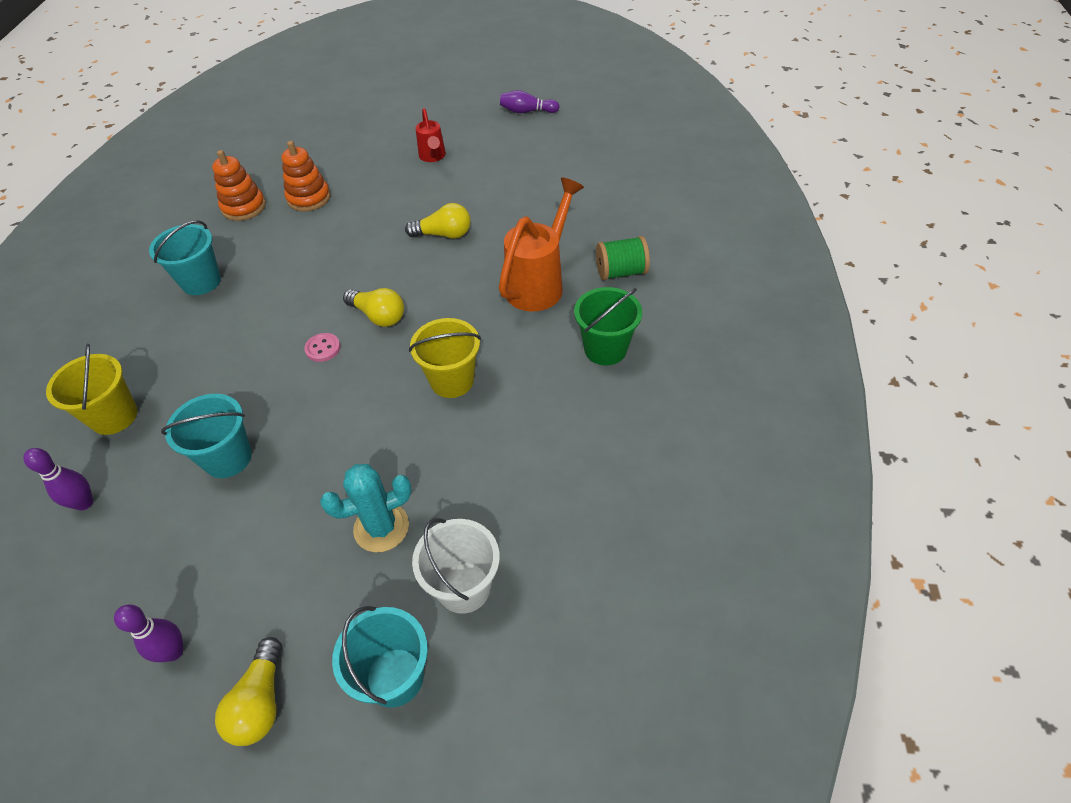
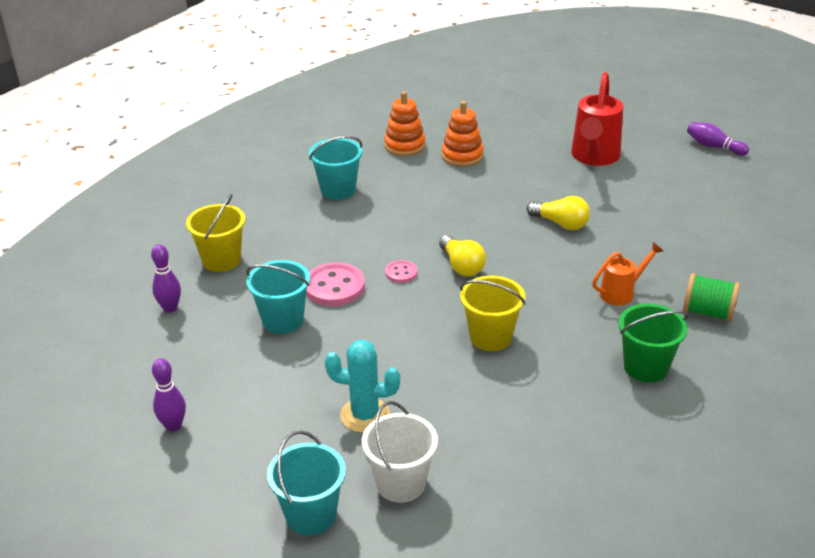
camera: 30 degrees right, 15 degrees down
yellow light bulb [215,637,282,746] -> none
red watering can [416,108,446,162] -> red watering can [571,72,623,166], size x1.78
orange watering can [499,178,584,312] -> orange watering can [592,242,663,306], size x0.56
none -> pink button [306,263,365,306]

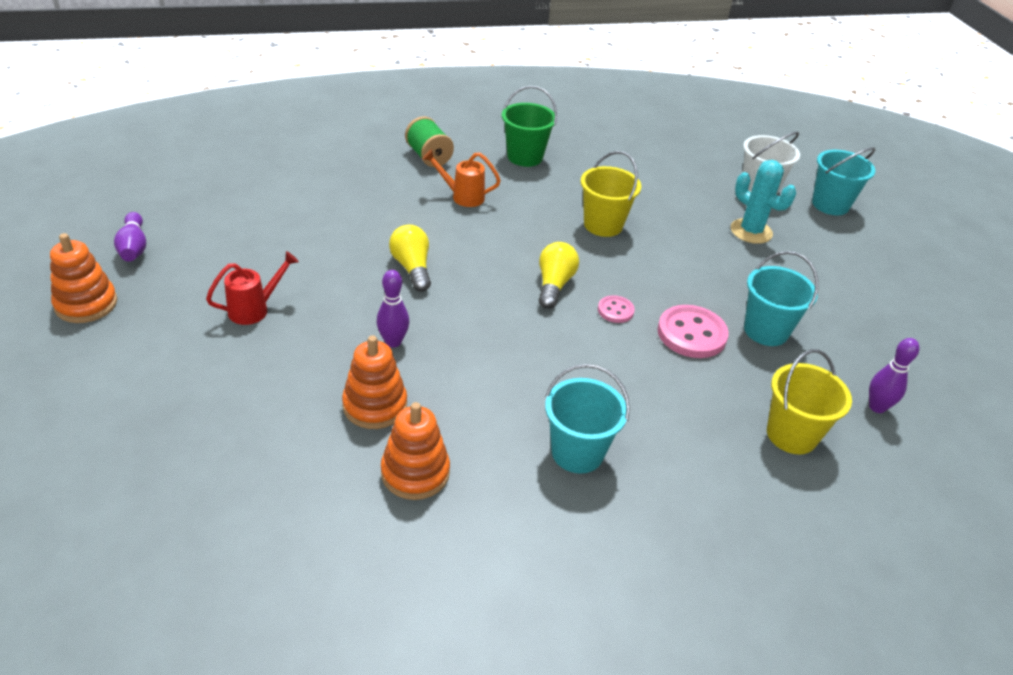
camera: 145 degrees left, 5 degrees up
purple bowling pin [152,358,186,432] -> purple bowling pin moved to [377,270,409,348]
red watering can [571,72,623,166] -> red watering can [206,251,299,325], size x0.56
none -> orange stacking toy [50,233,117,323]

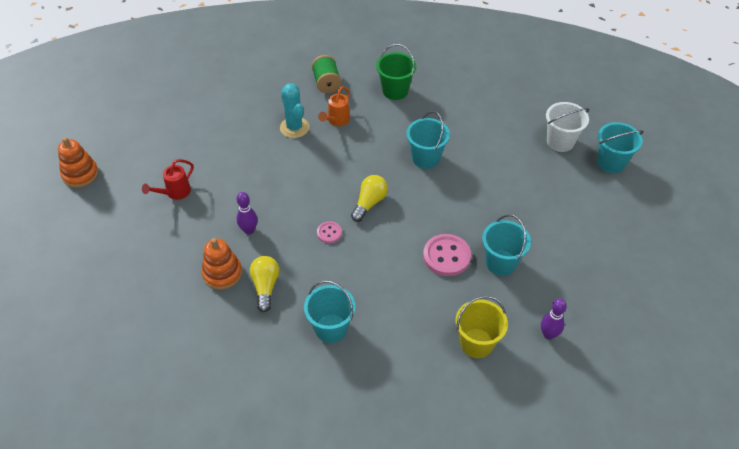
camera: 20 degrees right, 10 degrees up
purple bowling pin [114,212,146,261] -> none
red watering can [206,251,299,325] -> red watering can turned 150 degrees clockwise [142,159,194,200]
orange stacking toy [381,402,450,500] -> none
yellow light bulb [389,225,431,291] -> yellow light bulb moved to [250,256,279,312]
orange watering can [423,149,501,207] -> orange watering can turned 90 degrees counterclockwise [318,86,350,126]
yellow bucket [580,151,641,237] -> turquoise bucket [406,111,450,169]
pink button [598,295,635,323] -> pink button moved to [317,221,342,243]
turquoise cactus [731,160,796,244] -> turquoise cactus moved to [280,83,309,138]

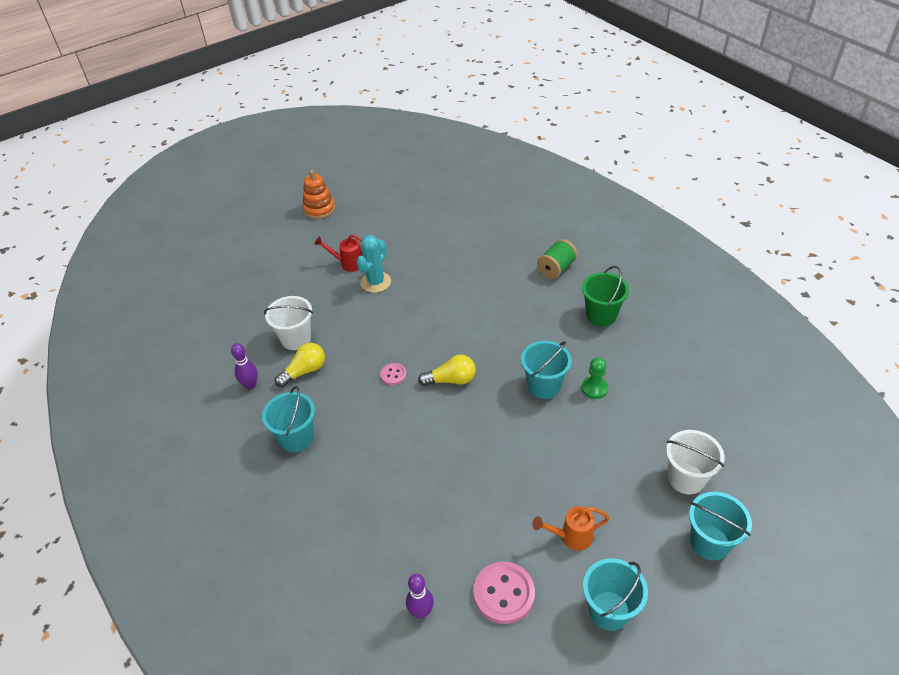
camera: 55 degrees right, 5 degrees down
orange stacking toy [202,238,242,290] -> white bucket [264,296,313,350]
purple bowling pin [237,192,258,235] -> purple bowling pin moved to [231,343,258,390]
turquoise cactus [280,83,309,138] -> turquoise cactus moved to [356,235,391,293]
orange watering can [318,86,350,126] -> orange watering can moved to [532,506,610,551]
pink button [423,234,471,276] -> pink button moved to [473,562,535,624]
yellow bucket [455,296,508,358] -> none
turquoise bucket [482,214,531,276] -> turquoise bucket moved to [583,558,648,631]
none -> green pawn [581,357,608,399]

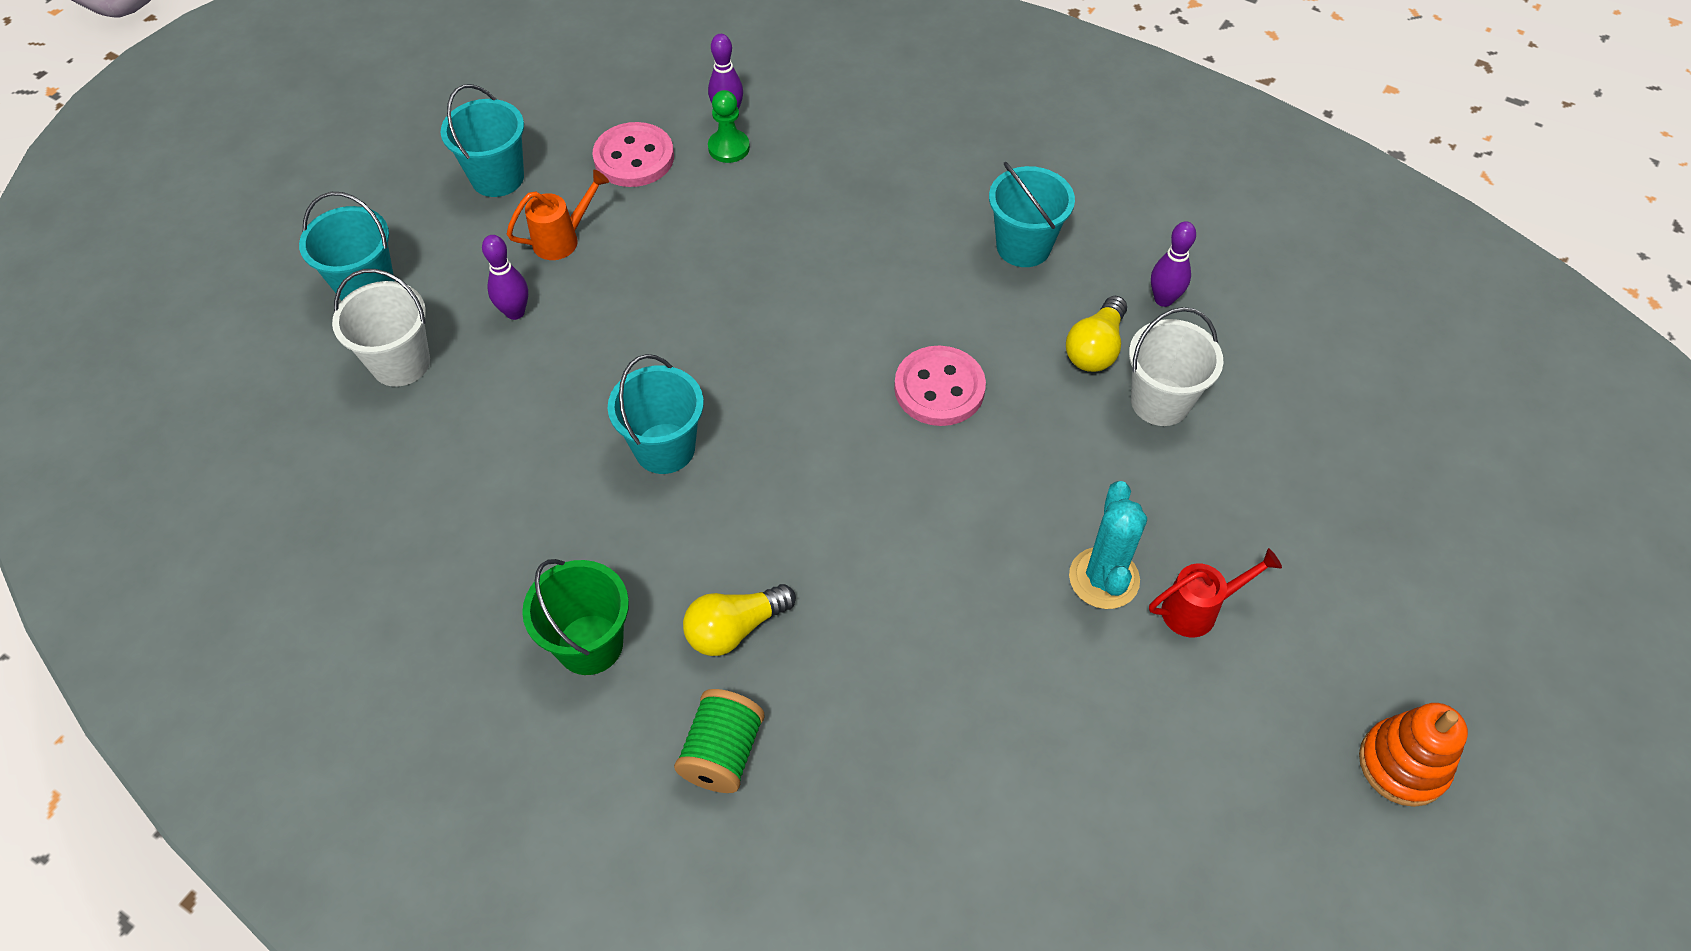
camera: 155 degrees right, 10 degrees up
pink button [380,363,407,385] -> pink button [894,346,986,426], size x1.86
yellow light bulb [418,355,476,386] -> yellow light bulb moved to [683,584,796,656]
green pawn [581,357,608,399] -> green pawn moved to [708,90,750,163]
none -> purple bowling pin [482,235,528,320]

